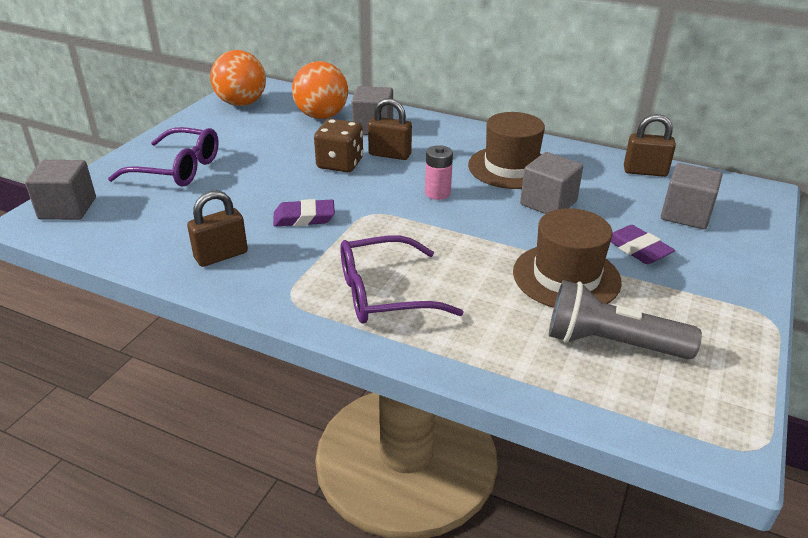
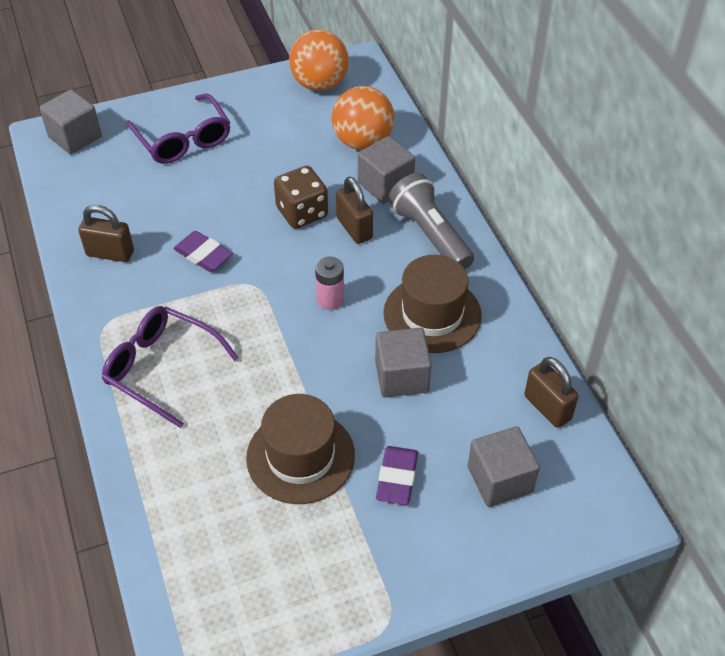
camera: 45 degrees right, 15 degrees up
grey flashlight [549,280,702,359] -> grey flashlight moved to [389,173,474,269]

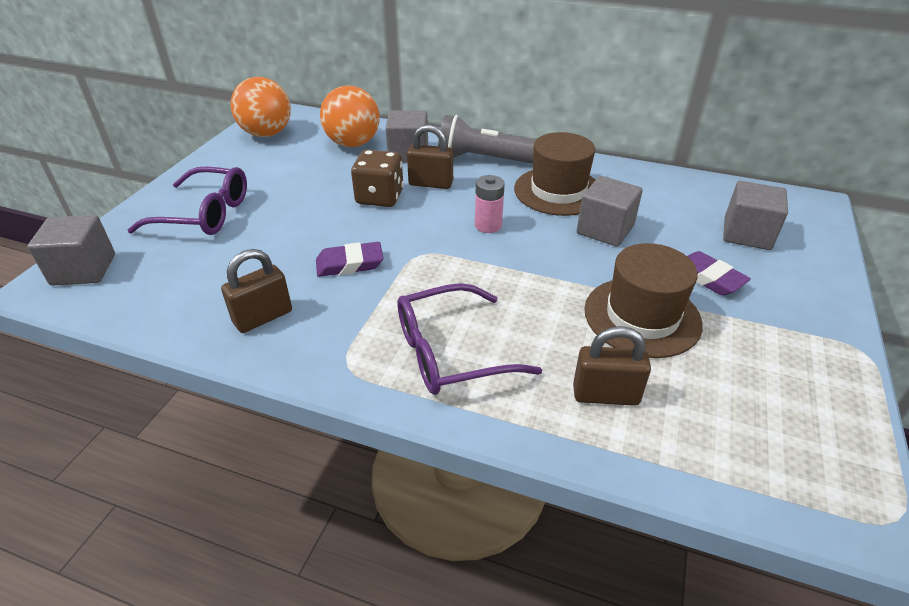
camera: 50 degrees left, 10 degrees down
brown padlock [524,357,579,428] -> brown padlock moved to [573,326,651,406]

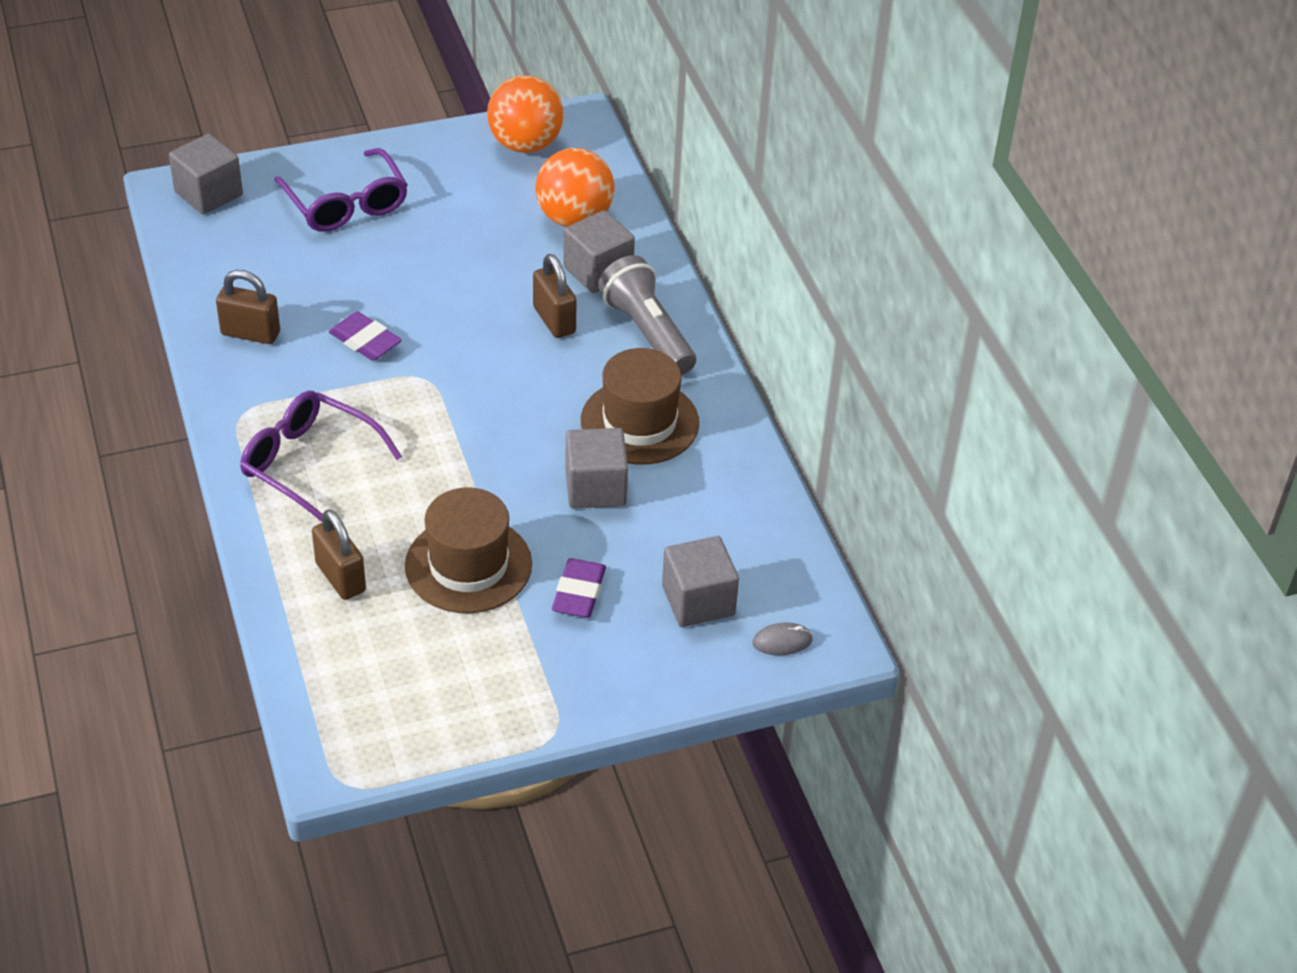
camera: 50 degrees right, 5 degrees up
brown dice [351,150,404,207] -> none
pink battery [475,175,505,233] -> none
none -> grey mouse [753,622,813,655]

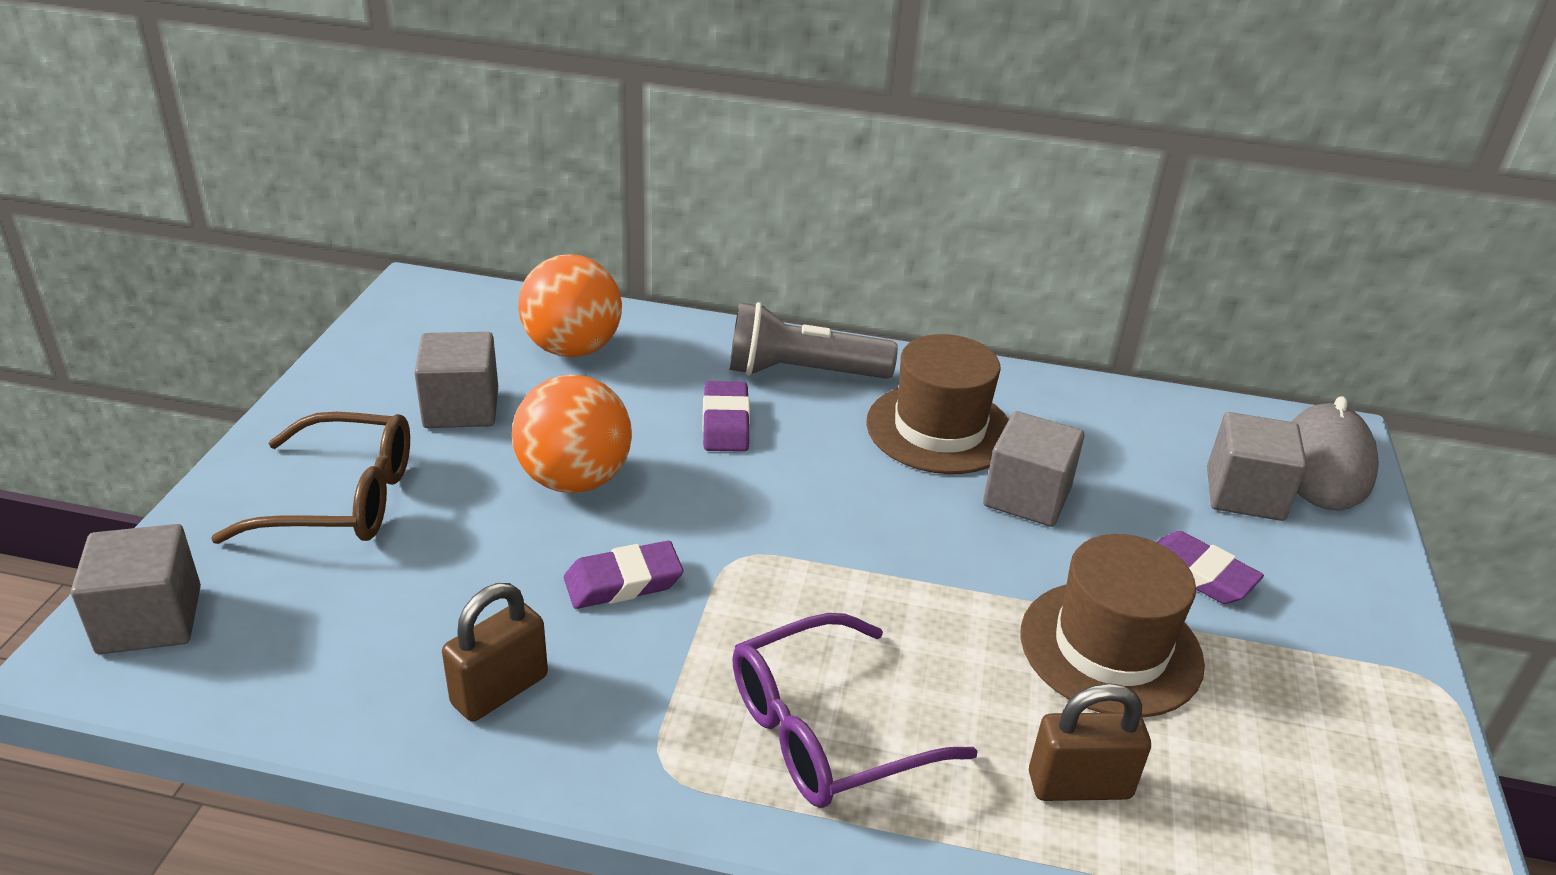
camera: 60 degrees left, 10 degrees down
purple glasses [274,148,408,232] -> brown glasses [211,412,410,544]
orange ball [487,75,564,153] -> orange ball moved to [512,375,632,493]
brown padlock [533,254,577,338] -> purple eraser [702,381,750,452]
grey cube [563,210,635,293] -> grey cube moved to [414,332,498,428]
grey mouse [753,622,813,655] -> grey mouse [1291,396,1379,511], size x2.25

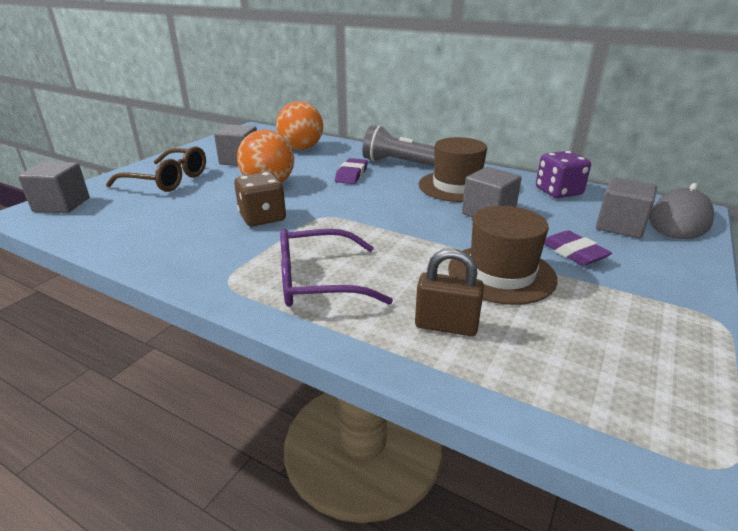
camera: 20 degrees right, 5 degrees down
brown padlock [442,583,548,722] -> none
purple eraser [564,541,683,609] -> brown dice [234,172,286,226]
none -> purple dice [536,151,591,198]

